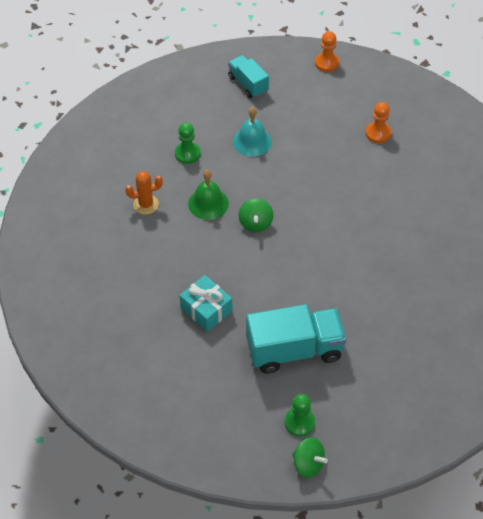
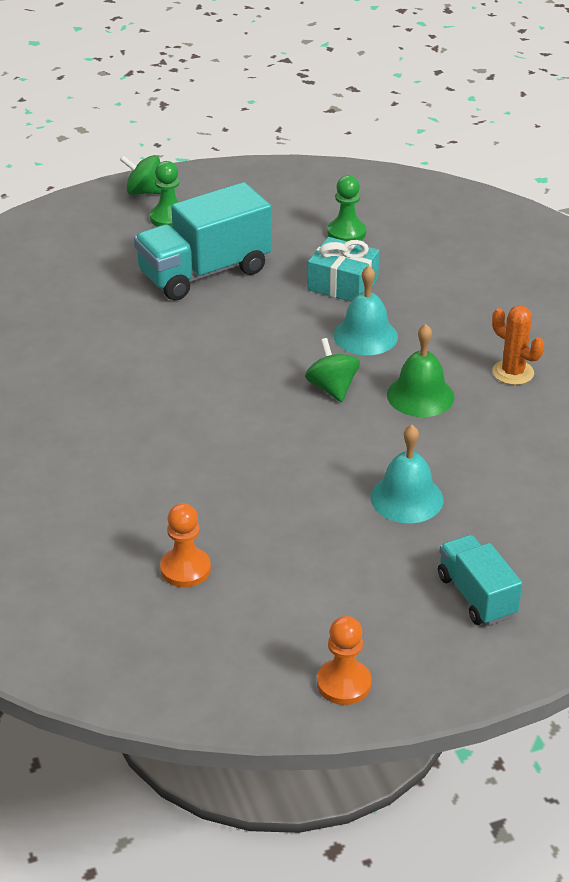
camera: 160 degrees right, 15 degrees down
orange cactus [125,171,163,215] -> orange cactus turned 75 degrees clockwise [492,305,544,385]
green pawn [175,123,201,164] -> green pawn moved to [327,175,366,241]
turquoise truck [228,55,269,98] -> turquoise truck turned 150 degrees counterclockwise [438,535,522,626]
none -> turquoise bell [334,265,398,355]

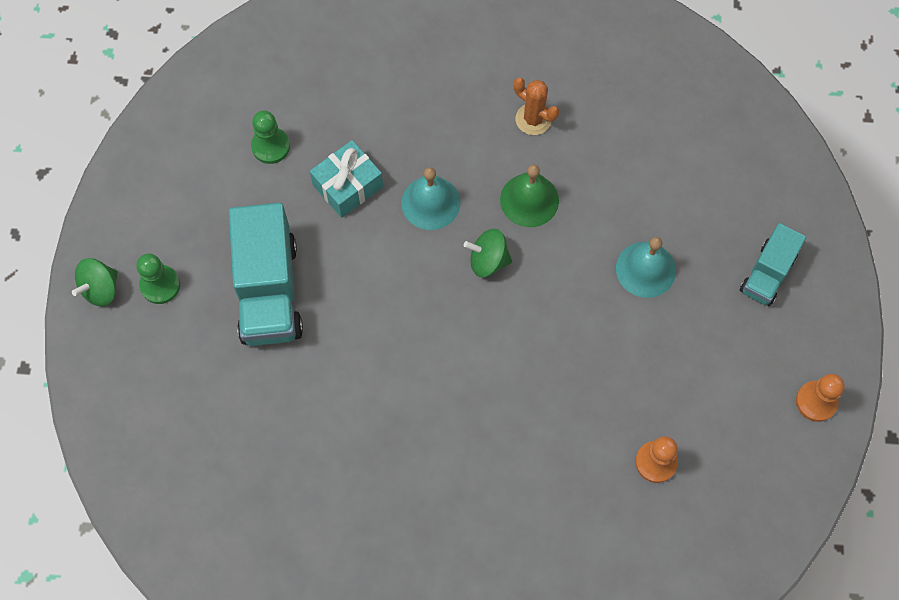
camera: 65 degrees left, 30 degrees up
turquoise truck [438,535,522,626] -> turquoise truck turned 60 degrees counterclockwise [740,223,806,306]
orange cactus [492,305,544,385] -> orange cactus turned 60 degrees clockwise [514,77,559,135]

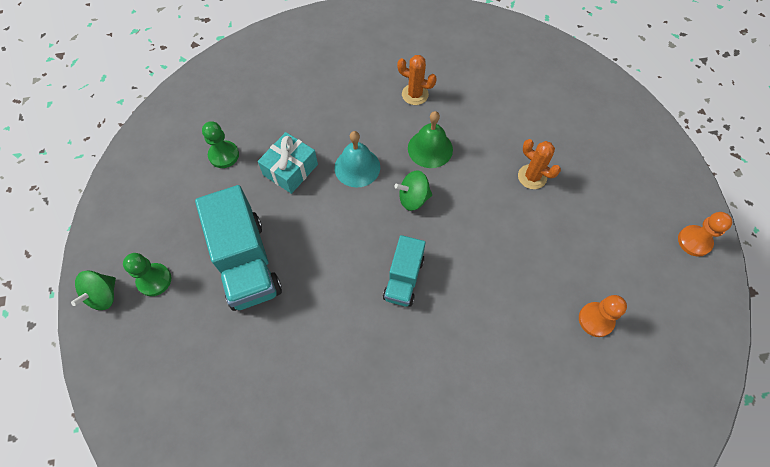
camera: 15 degrees left, 5 degrees down
turquoise bell [616,237,676,298] -> orange cactus [518,139,561,189]
turquoise truck [740,223,806,306] -> turquoise truck moved to [383,235,426,307]

